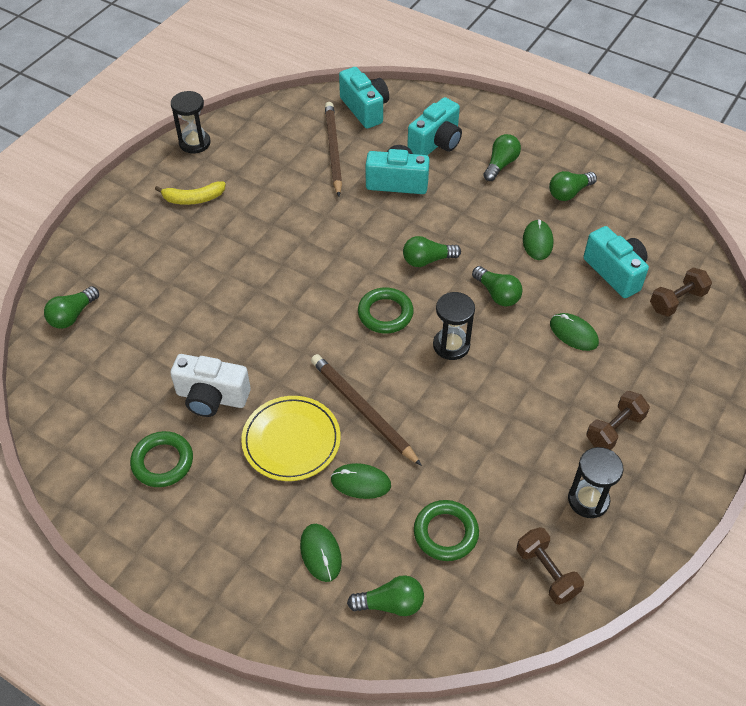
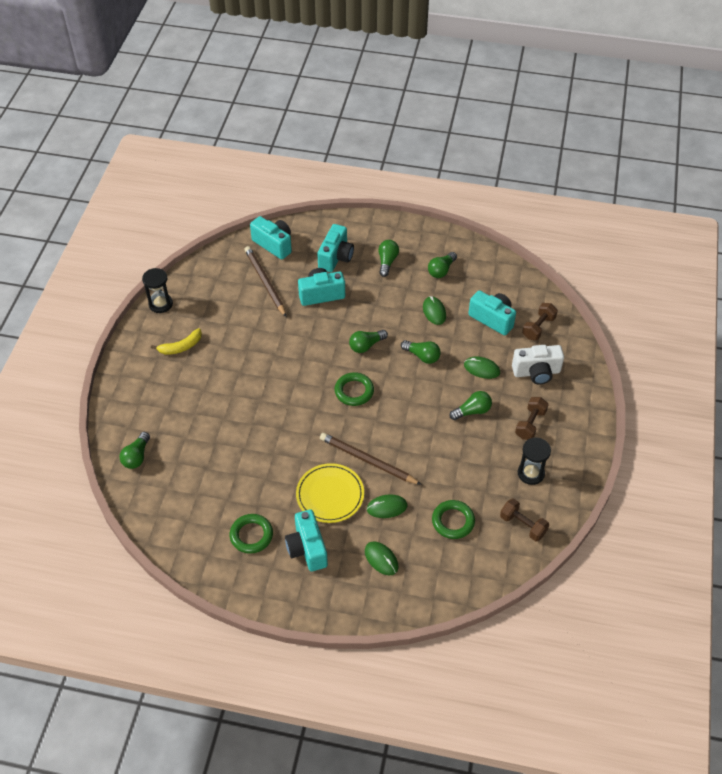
camera: 20 degrees left, 0 degrees up
white camera [170,354,251,417] -> white camera moved to [512,345,564,385]
green light bulb [347,575,424,616] -> green light bulb moved to [450,391,492,420]
black hourglass [433,292,475,360] -> none
none -> turquoise camera [285,509,328,571]

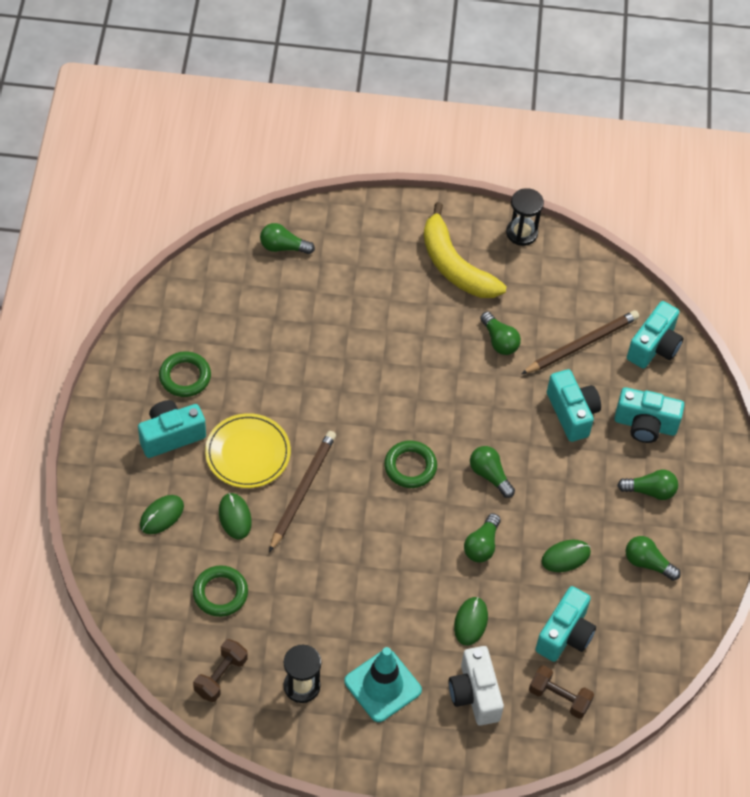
camera: 80 degrees right, 5 degrees up
yellow banana [151,328,202,355] -> yellow banana [423,202,506,298], size x1.83
green light bulb [450,391,492,420] -> green light bulb moved to [480,312,521,355]
brown dumbbell [515,397,549,440] -> turquoise traffic cone [344,647,422,722]

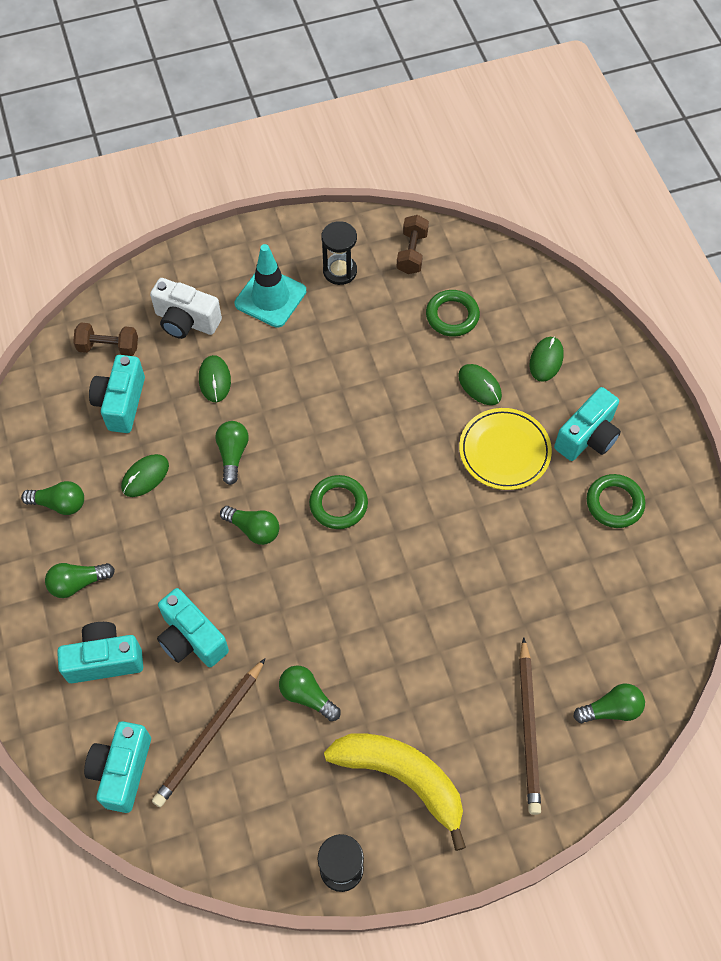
camera: 160 degrees right, 5 degrees up
brown pencil [269,431,336,552] -> brown pencil moved to [519,637,541,815]
white camera [449,646,504,726] -> white camera turned 150 degrees clockwise [150,278,222,339]

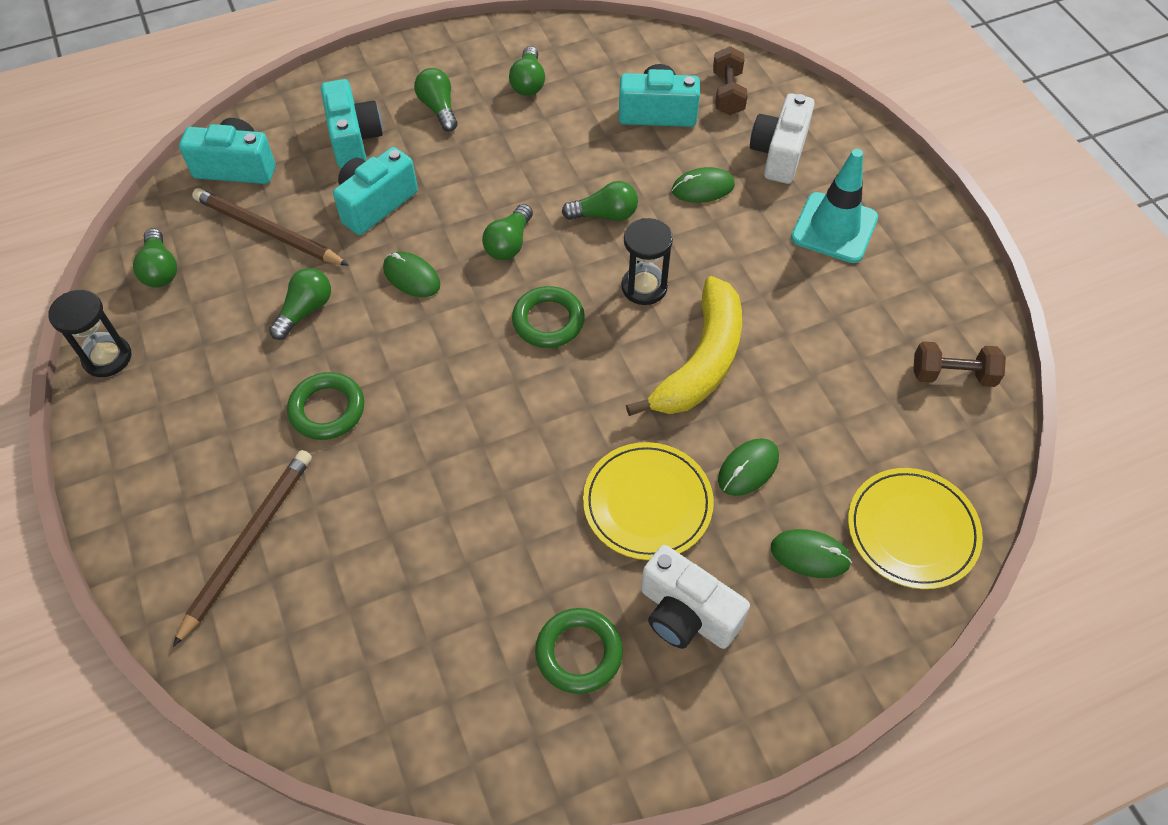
camera: 85 degrees right, 5 degrees down
green mouse [121,454,169,497] -> green mouse moved to [383,252,440,297]
black hourglass [321,221,357,285] -> black hourglass moved to [621,218,673,305]
yellow banana [324,733,466,851] -> yellow banana moved to [626,276,742,416]
green ring [426,290,480,337] -> green ring moved to [287,372,364,440]
brown pencil [519,637,541,815] -> brown pencil turned 120 degrees clockwise [173,450,312,647]
turquoise camera [554,387,621,461] -> white camera [641,545,750,649]
green light bulb [573,684,645,723] -> green light bulb moved to [133,228,177,287]
none -> yellow plate [848,468,983,589]

